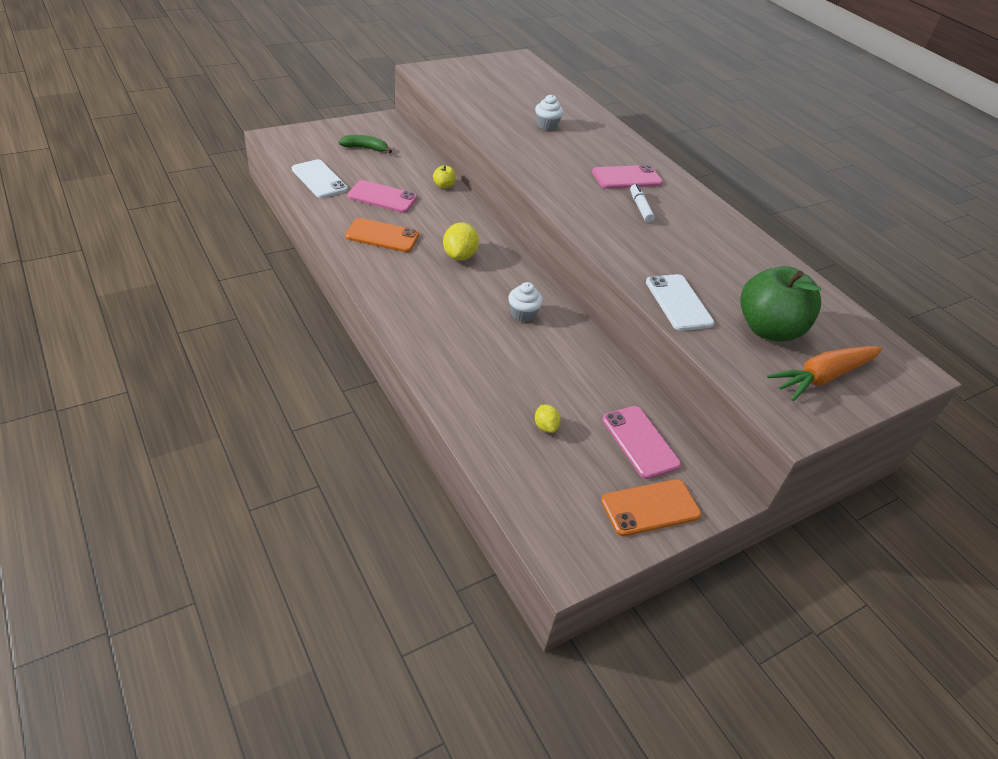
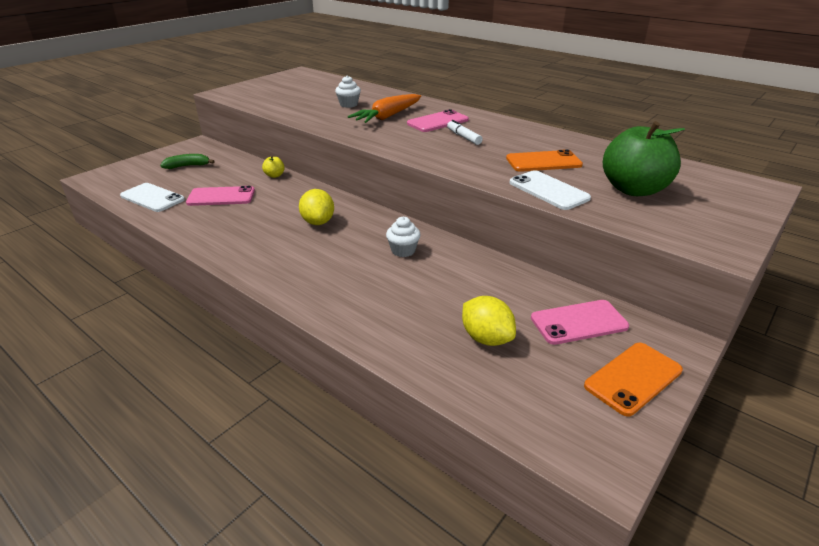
camera: 15 degrees left, 10 degrees down
orange phone [345,218,419,252] -> orange phone moved to [506,149,583,172]
yellow lemon [535,405,561,433] -> yellow lemon [462,296,516,346], size x1.74
pink phone [602,406,681,479] -> pink phone turned 60 degrees counterclockwise [531,300,629,345]
orange carrot [767,346,882,401] -> orange carrot moved to [348,94,421,123]

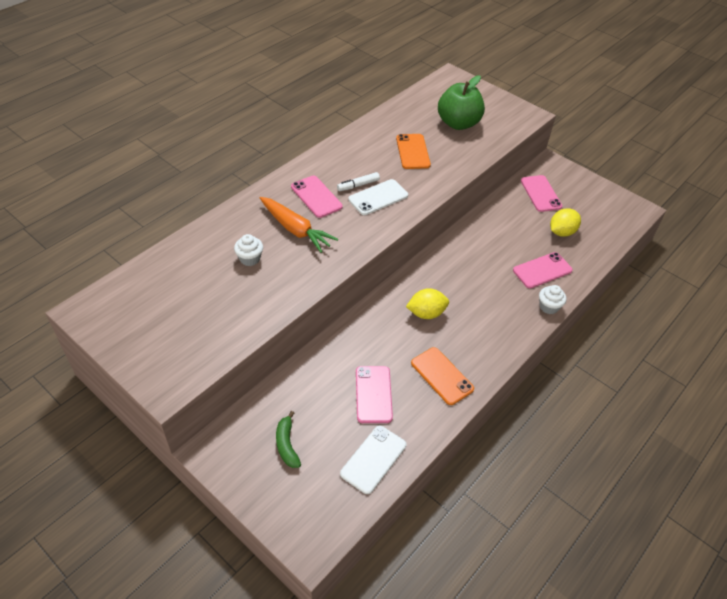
camera: 90 degrees left, 15 degrees up
yellow apple [262,156,284,178] -> none
white cupcake [386,217,421,257] -> white cupcake moved to [539,285,566,314]
white phone [509,170,591,210] -> white phone moved to [348,179,408,215]
orange phone [584,343,683,417] -> orange phone moved to [411,347,474,405]
none -> pink phone [513,252,573,288]

